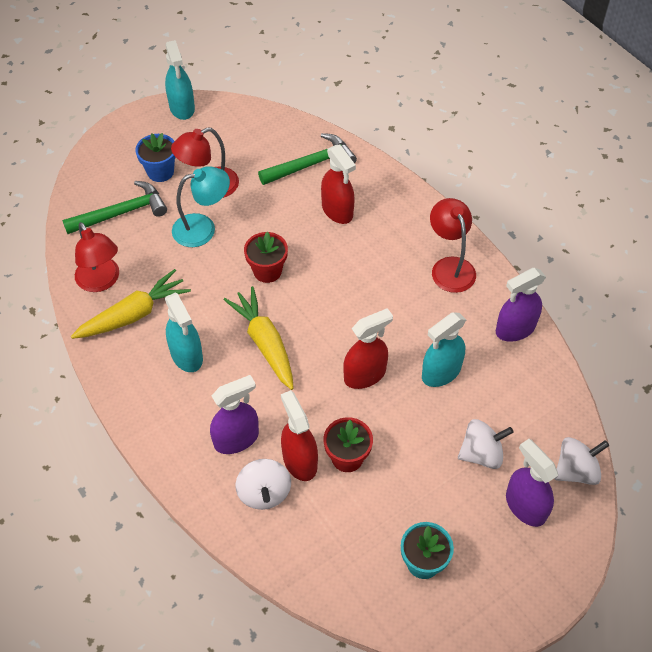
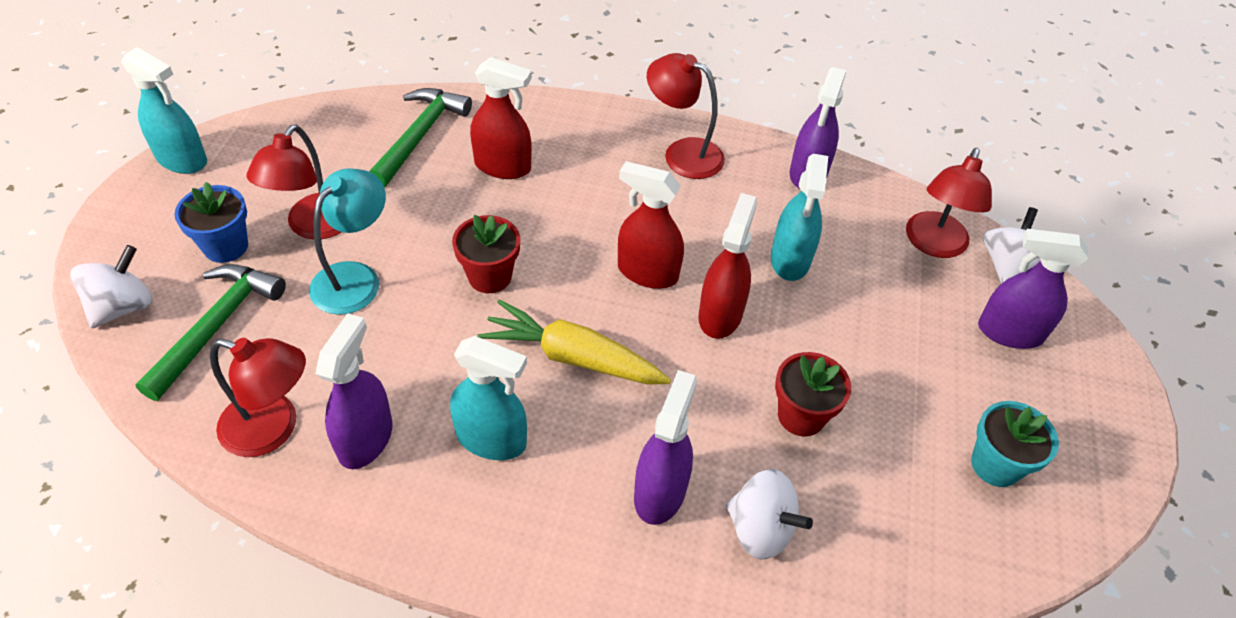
camera: 45 degrees left, 5 degrees down
yellow carrot [71,269,191,339] -> purple spray bottle [315,313,393,469]
red spray bottle [281,390,318,481] -> red spray bottle moved to [618,161,684,289]
white spinning top [458,419,514,469] -> white spinning top moved to [70,245,152,328]
none -> red lamp [906,148,992,258]

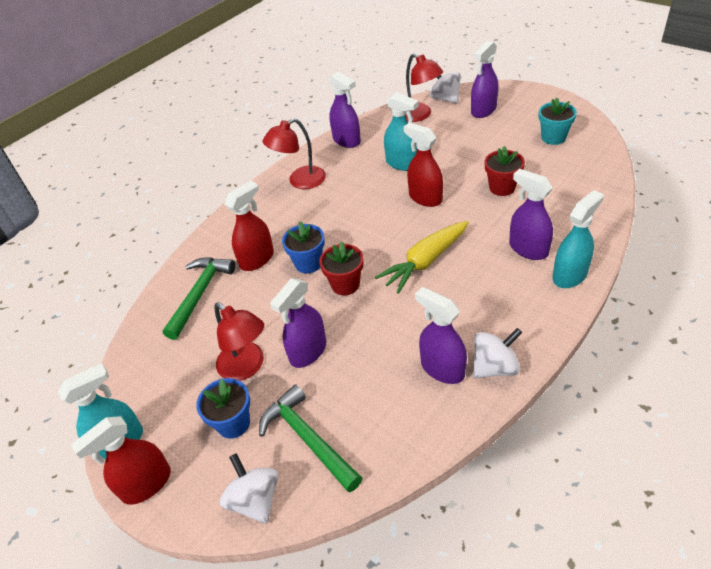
camera: 55 degrees left, 5 degrees down
red lamp [210,338,306,457] -> none
turquoise lamp [309,168,386,315] -> purple spray bottle [270,278,326,368]
green hammer [369,88,472,187] -> green hammer turned 60 degrees clockwise [163,257,235,340]
turquoise spray bottle [450,336,527,460] -> turquoise spray bottle moved to [553,190,604,288]
red spray bottle [618,161,684,289] -> red spray bottle moved to [71,416,171,505]
white spinning top [726,469,813,559] -> white spinning top moved to [473,328,522,378]
none -> blue flower pot [282,222,325,274]

